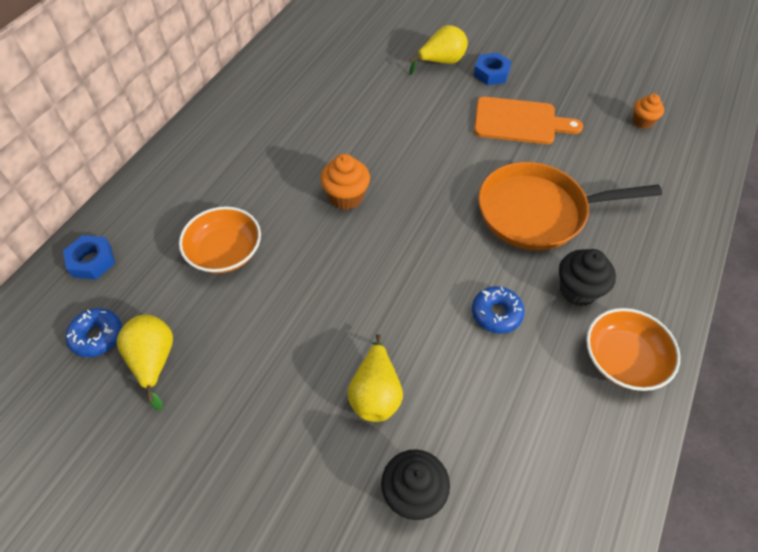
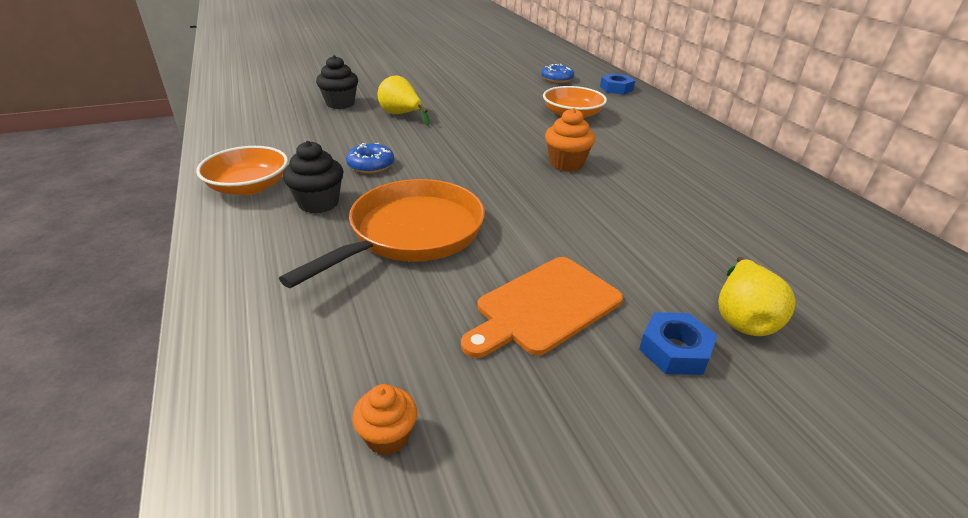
camera: 130 degrees right, 20 degrees down
yellow pear [117,315,173,411] -> none

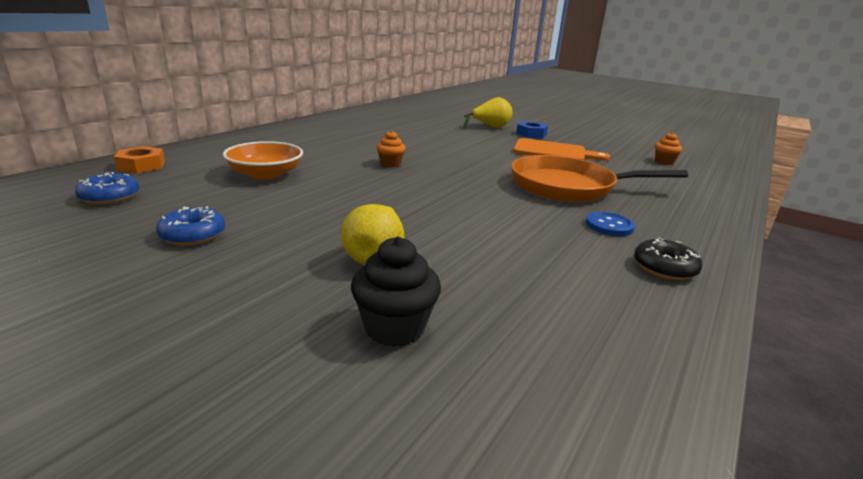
camera: 125 degrees left, 10 degrees down
orange bowl [196,146,288,195] -> black donut [634,237,702,280]
black cupcake [283,141,344,213] -> blue button [586,212,635,236]
blue donut [346,143,394,173] -> blue donut moved to [156,206,225,246]
orange cupcake [545,108,595,172] -> orange cupcake [376,130,406,167], size x0.65
blue nut [600,73,635,95] -> orange nut [114,146,165,173]

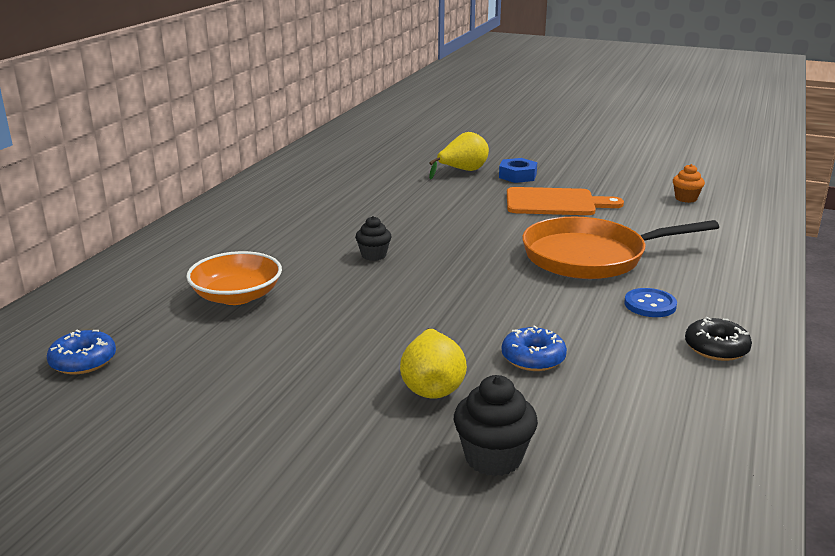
camera: 10 degrees left, 0 degrees up
orange nut [114,146,165,173] -> none
blue donut [156,206,225,246] -> blue donut moved to [502,325,567,371]
orange cupcake [376,130,406,167] -> black cupcake [355,216,392,261]

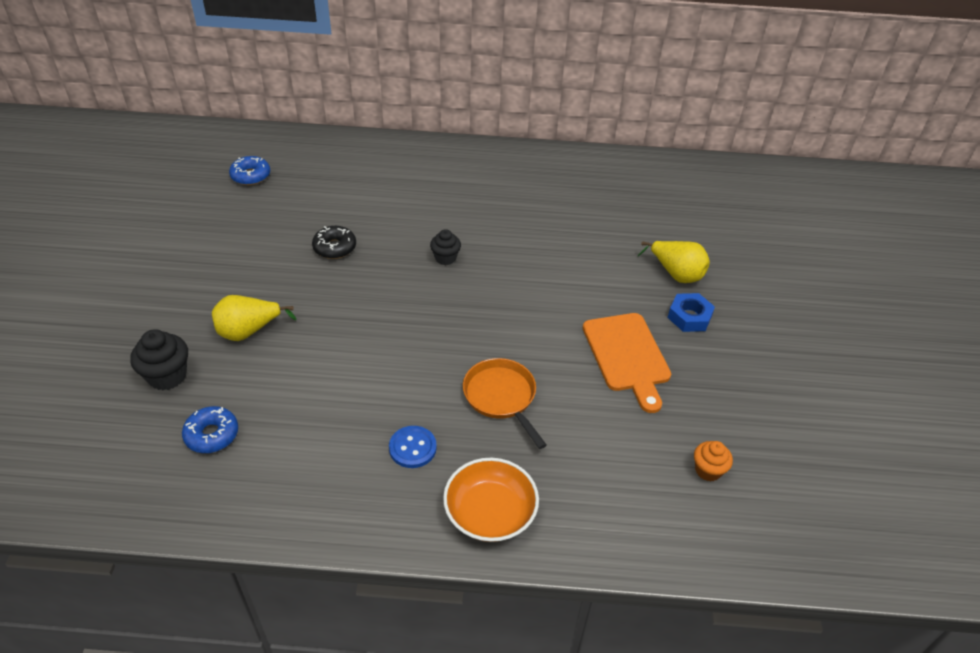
camera: 70 degrees right, 20 degrees up
orange bowl [186,251,282,305] -> orange bowl moved to [443,458,539,542]
blue donut [502,325,567,371] -> blue donut moved to [182,406,238,453]
orange pan [522,217,719,279] -> orange pan [463,358,547,449], size x0.62
black donut [685,317,752,361] -> black donut moved to [312,226,356,259]

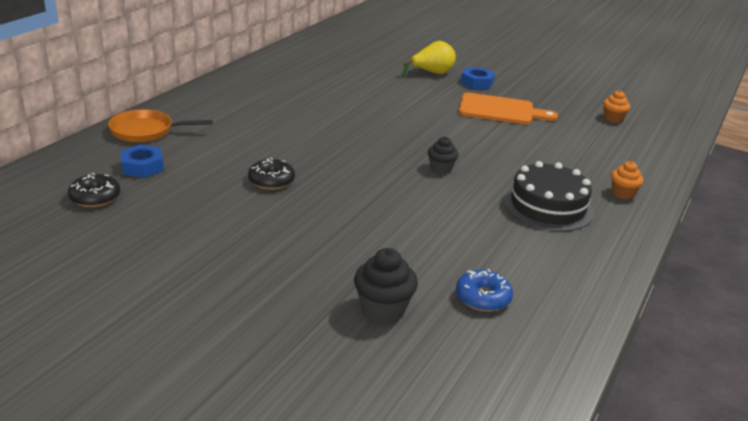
camera: 65 degrees left, 15 degrees down
yellow pear [212,295,296,341] -> none
blue donut [229,156,270,185] -> black donut [68,173,120,207]
blue button [389,426,437,468] -> black cake [503,161,594,231]
black cupcake [430,229,461,265] -> black cupcake moved to [428,136,459,174]
orange bowl [443,458,539,542] -> orange cupcake [611,161,644,200]
orange pan [463,358,547,449] -> orange pan moved to [108,109,213,142]
none -> blue nut [120,145,164,178]

